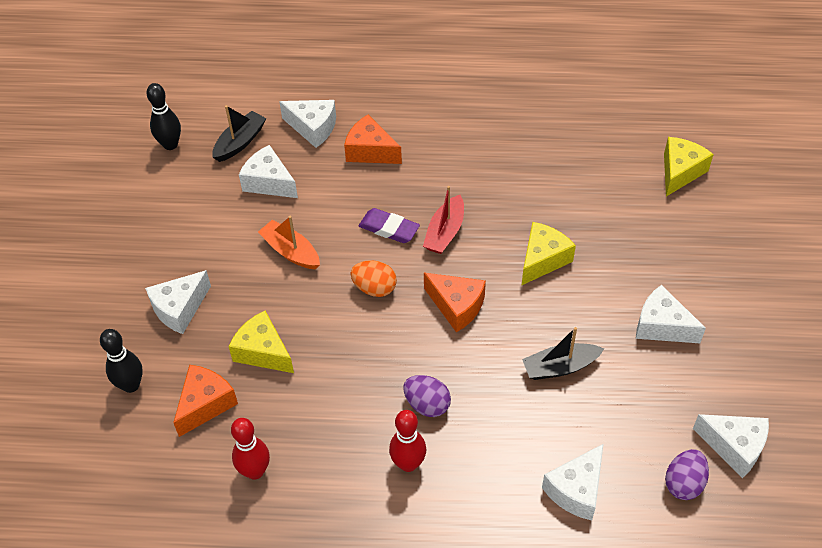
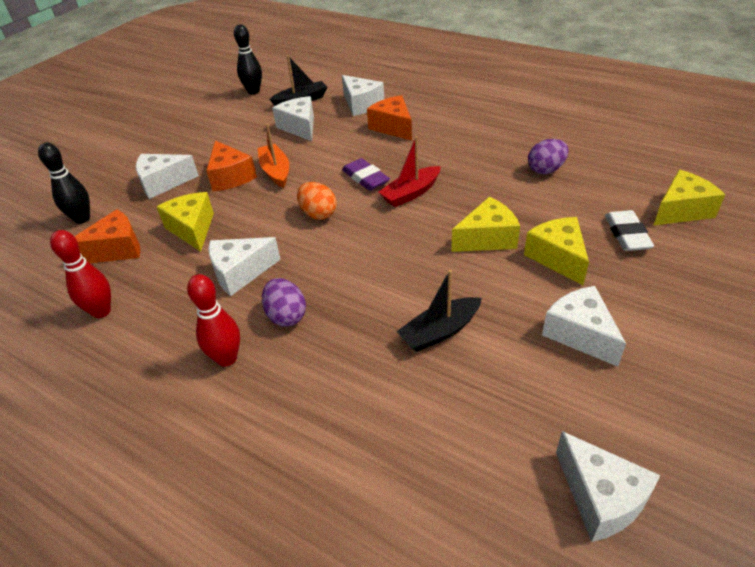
camera: 30 degrees right, 10 degrees down
orange cheese [424,273,486,332] -> orange cheese moved to [206,141,257,191]
black boat [522,327,604,380] -> black boat turned 45 degrees counterclockwise [396,270,482,352]
white cheese [542,444,603,520] -> white cheese moved to [208,237,281,296]
purple egg [665,449,709,500] -> purple egg moved to [528,139,568,174]
none -> yellow cheese [524,217,589,285]
none -> white eraser [605,210,654,251]

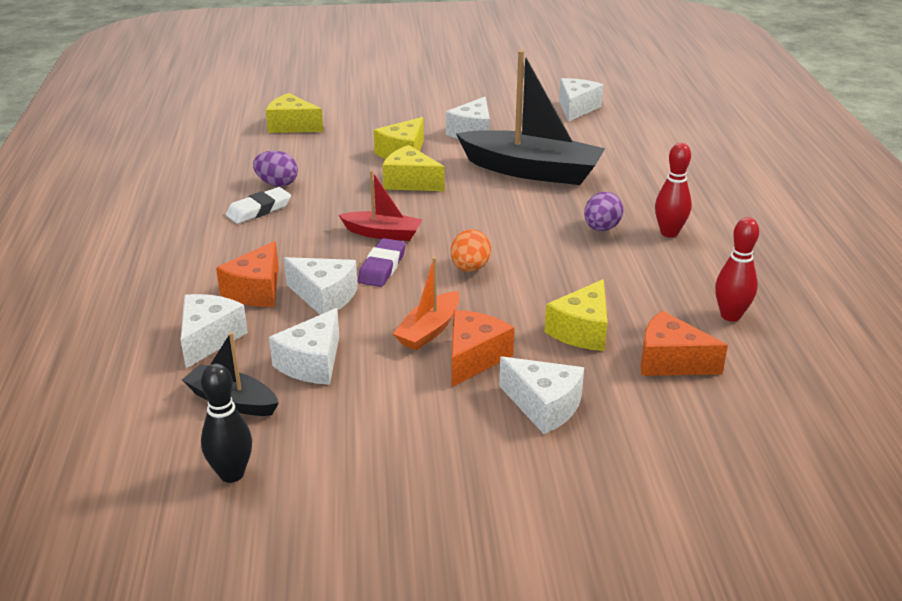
camera: 130 degrees left, 10 degrees down
black bowling pin [38,143,90,224] -> none
white cheese [208,237,281,296] -> white cheese moved to [284,257,358,315]
black boat [396,270,482,352] -> black boat [456,50,605,185], size x1.97
white eraser [605,210,654,251] -> white eraser moved to [226,187,291,224]

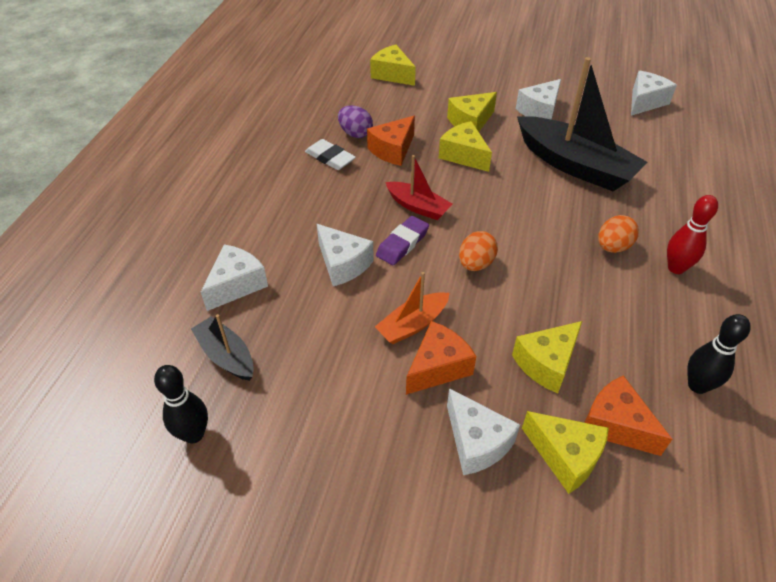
camera: 20 degrees right, 15 degrees up
orange cheese [216,241,279,307] -> orange cheese moved to [367,116,415,166]
white eraser [226,187,291,224] -> white eraser turned 60 degrees clockwise [305,139,356,170]
white cheese [269,308,339,385] -> none
purple egg [584,192,624,231] -> orange egg [598,215,639,253]
red bowling pin [715,217,759,322] -> black bowling pin [687,314,751,394]
none -> yellow cheese [522,411,609,494]

